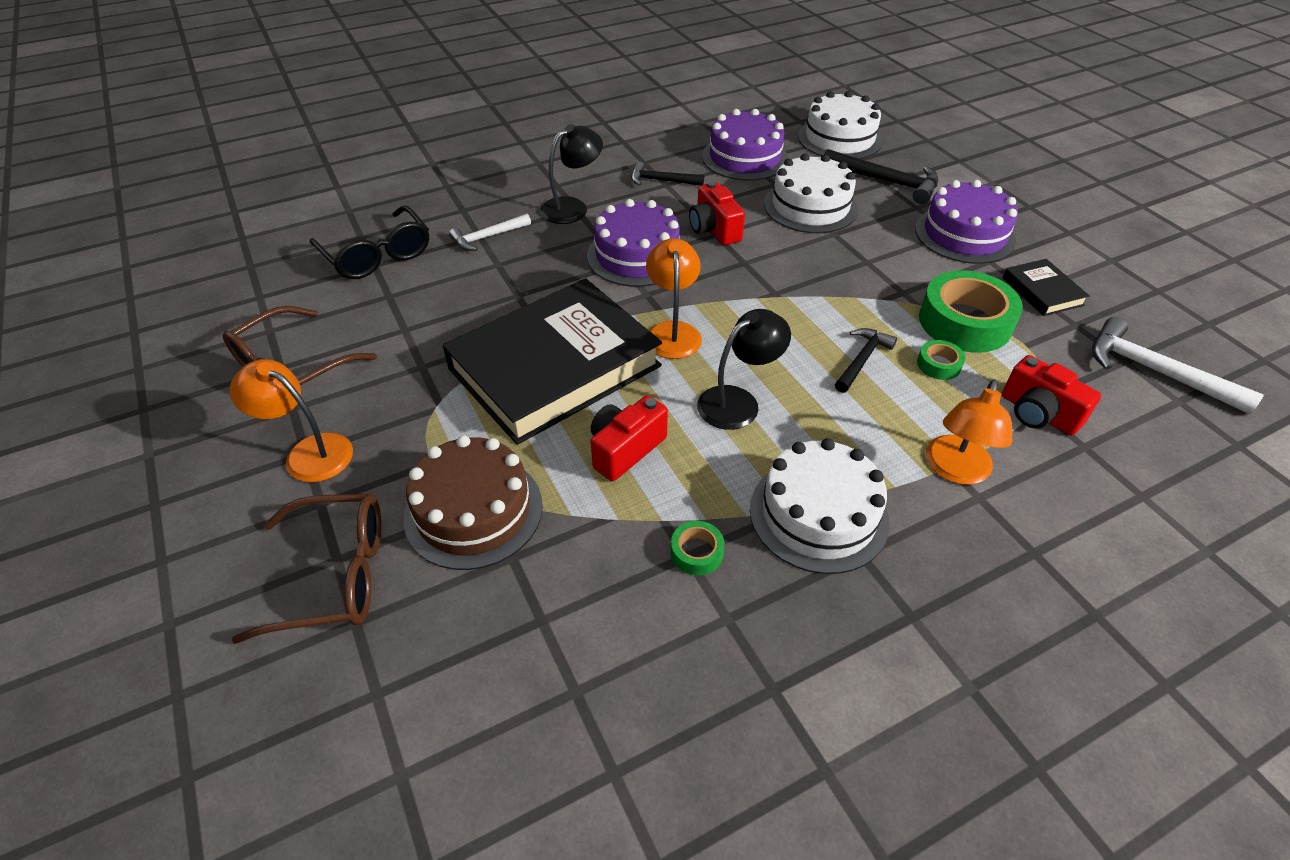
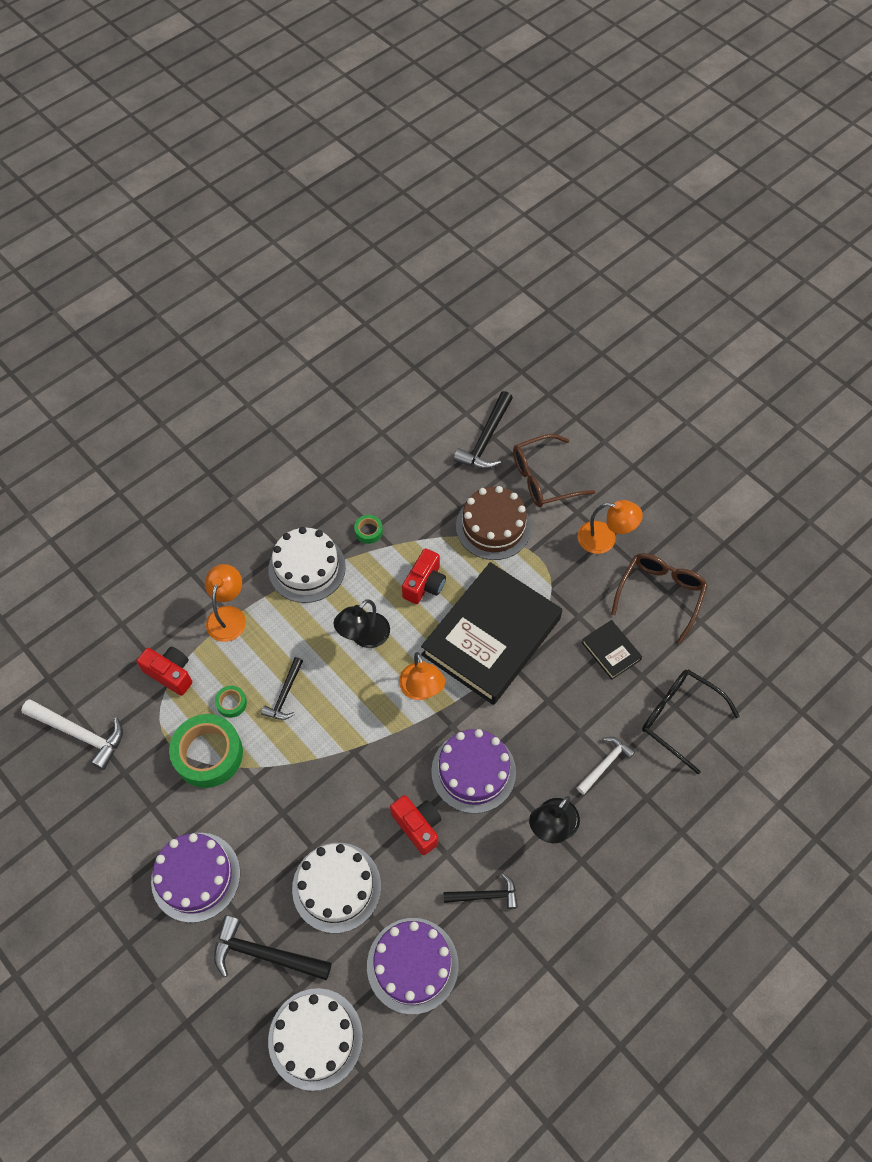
camera: 165 degrees right, 15 degrees up
black book [1003,259,1090,316] -> black book moved to [581,620,642,680]
none -> black hammer [453,391,513,469]

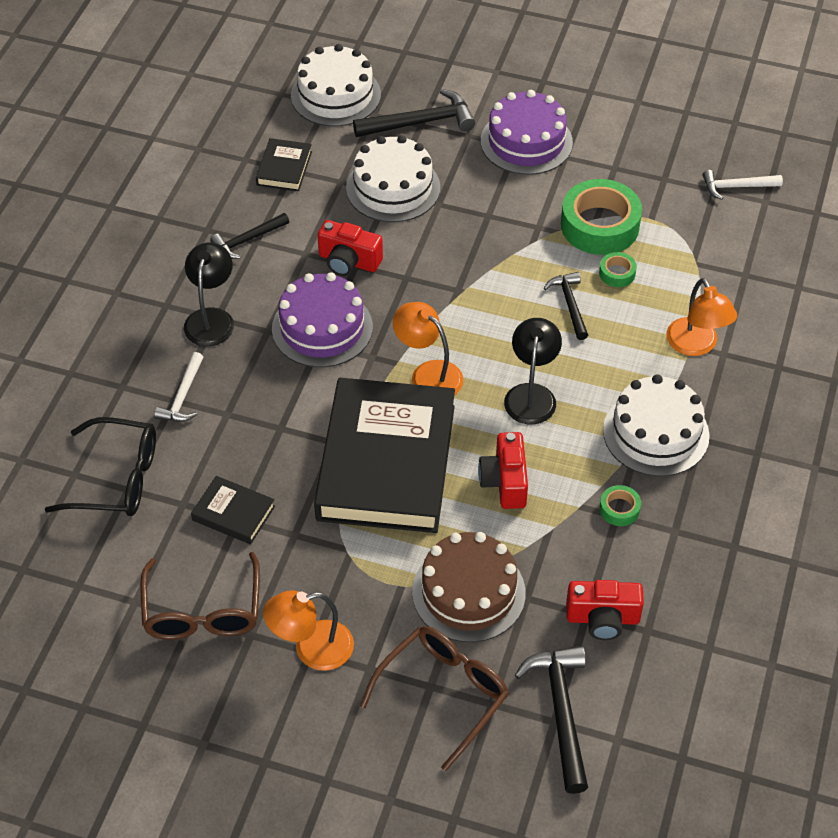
camera: 150 degrees right, 10 degrees down
white hammer [21,699,123,770] -> white hammer [703,170,783,200], size x0.63
red camera [137,647,192,696] -> red camera moved to [566,580,644,640]
purple cake [367,918,458,1014] -> black book [256,138,312,191]

